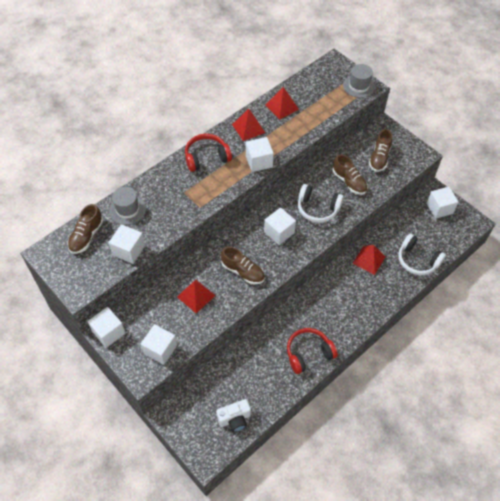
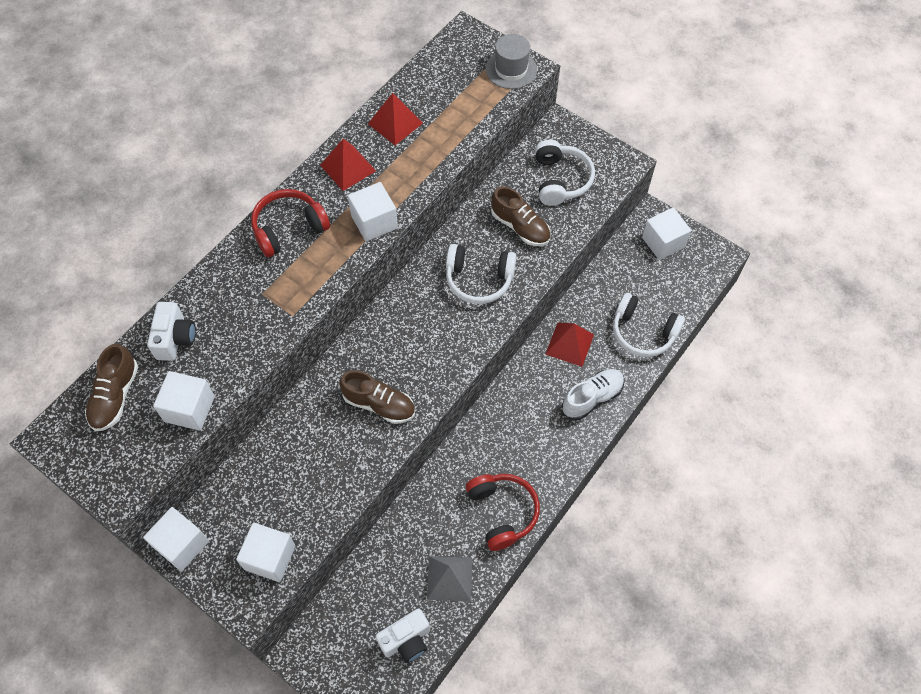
camera: 10 degrees left, 5 degrees up
grey hat [109,187,146,225] -> white camera [147,302,196,361]
red pyramid [177,280,216,313] -> none
white cube [264,208,296,245] -> none
red headphones [287,328,338,374] -> red headphones turned 105 degrees clockwise [466,474,540,551]
brown shoe [369,129,393,172] -> white headphones [535,140,595,206]
none -> grey pyramid [427,556,472,601]
none -> white shoe [562,369,624,420]

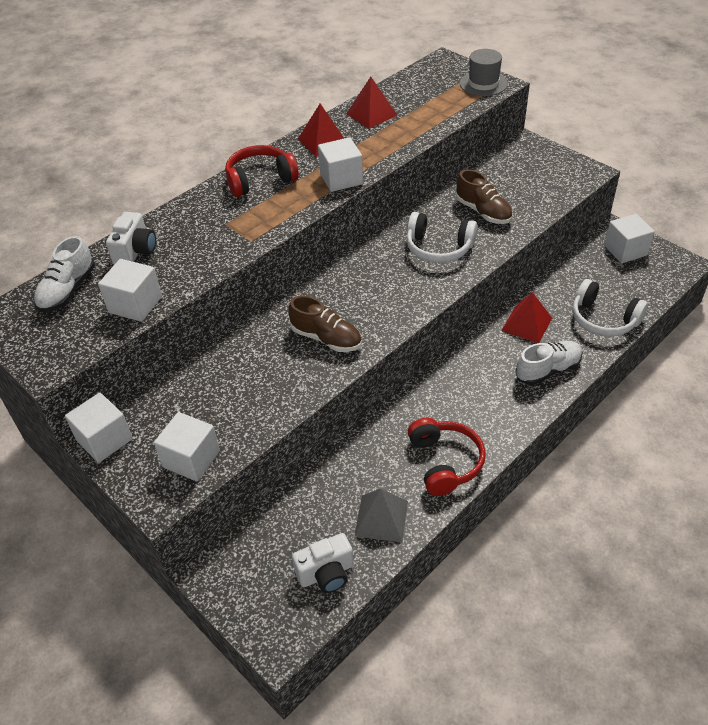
camera: 10 degrees right, 15 degrees down
brown shoe [85,344,138,431] -> white shoe [34,236,95,312]
white headphones [535,140,595,206] -> none

